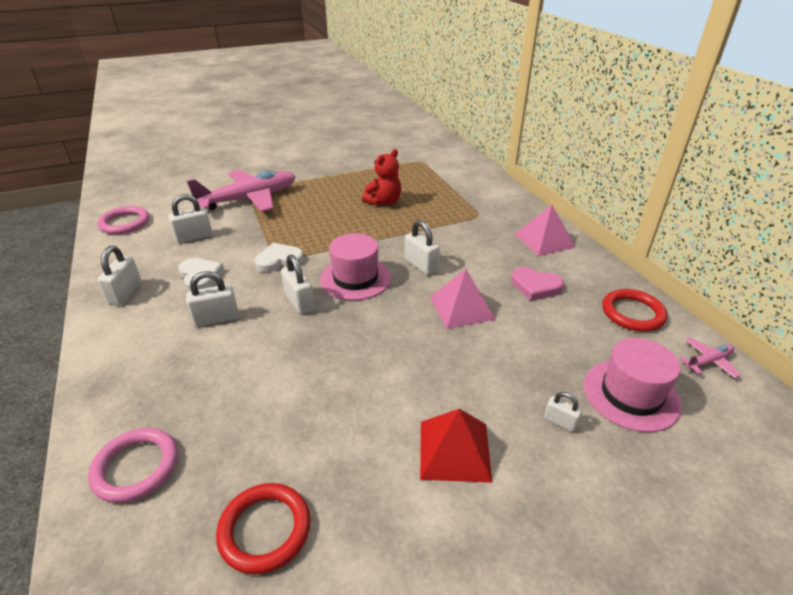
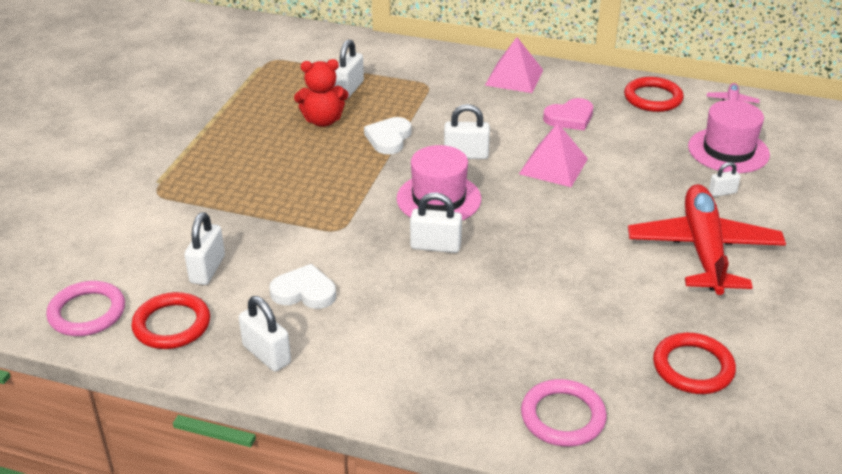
camera: 50 degrees left, 0 degrees up
white padlock [186,271,239,327] -> white padlock moved to [334,39,364,98]
pink plane [187,170,296,212] -> none
white heart [254,243,304,273] -> white heart moved to [364,117,411,155]
red teddy bear [362,149,401,206] -> red teddy bear turned 90 degrees clockwise [294,59,349,127]
red pyramid [420,409,492,483] -> red plane [628,184,786,295]
none -> red ring [131,292,210,349]

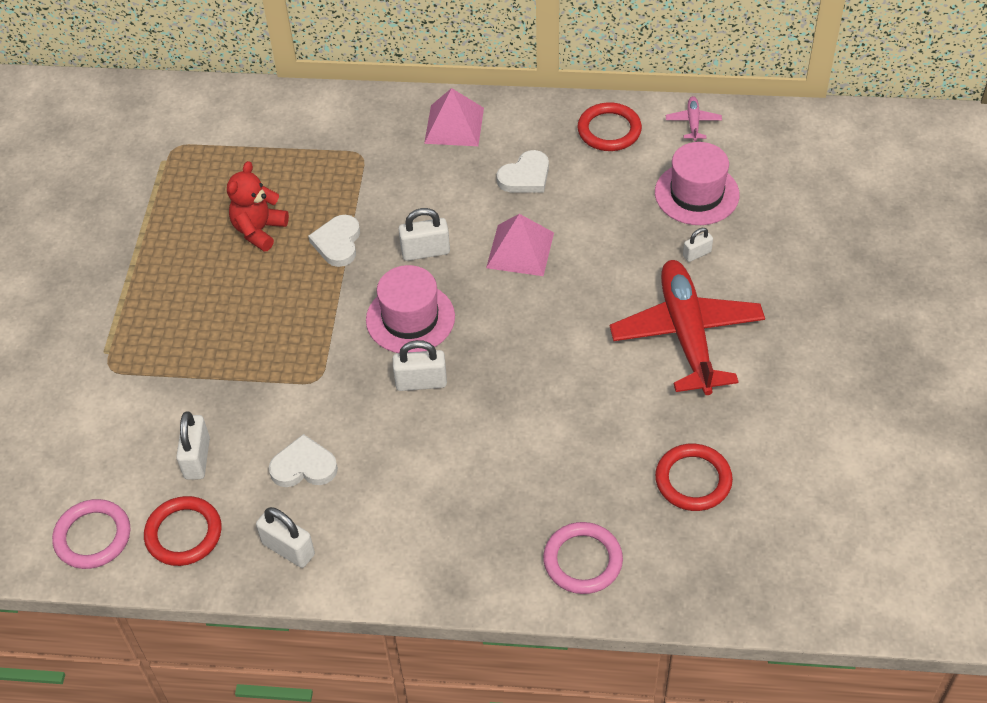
camera: 10 degrees left, 15 degrees up
red teddy bear [294,59,349,127] -> red teddy bear turned 135 degrees clockwise [227,161,289,252]
white padlock [334,39,364,98] -> none
pink heart [543,98,593,131] -> white heart [497,150,549,192]

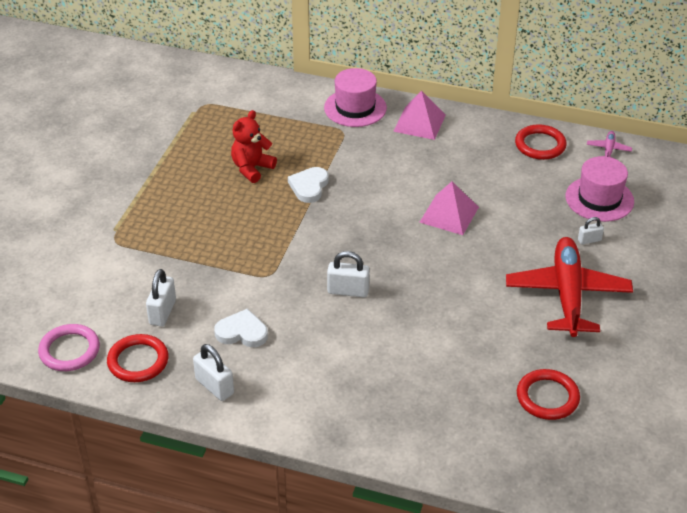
camera: 10 degrees right, 10 degrees down
pink hat [366,265,455,353] -> pink hat moved to [324,68,387,127]
white padlock [399,208,450,261] -> none
white heart [497,150,549,192] -> none
pink ring [543,522,623,594] -> none

